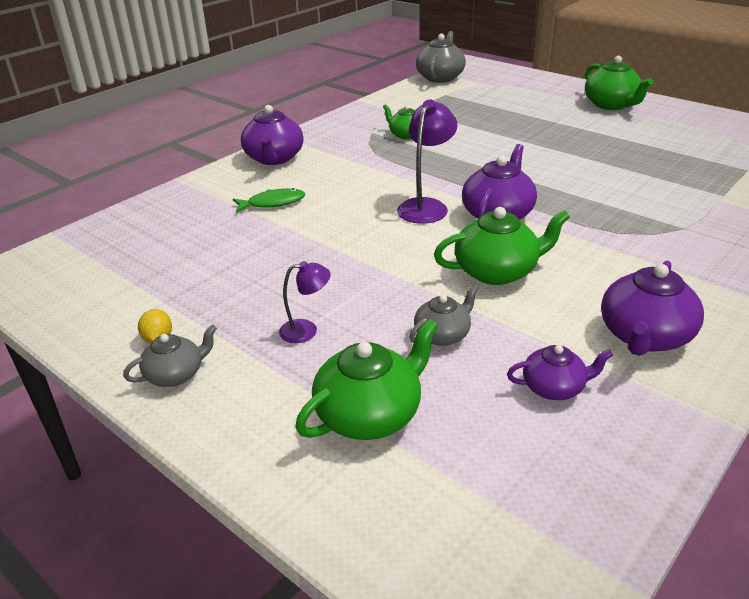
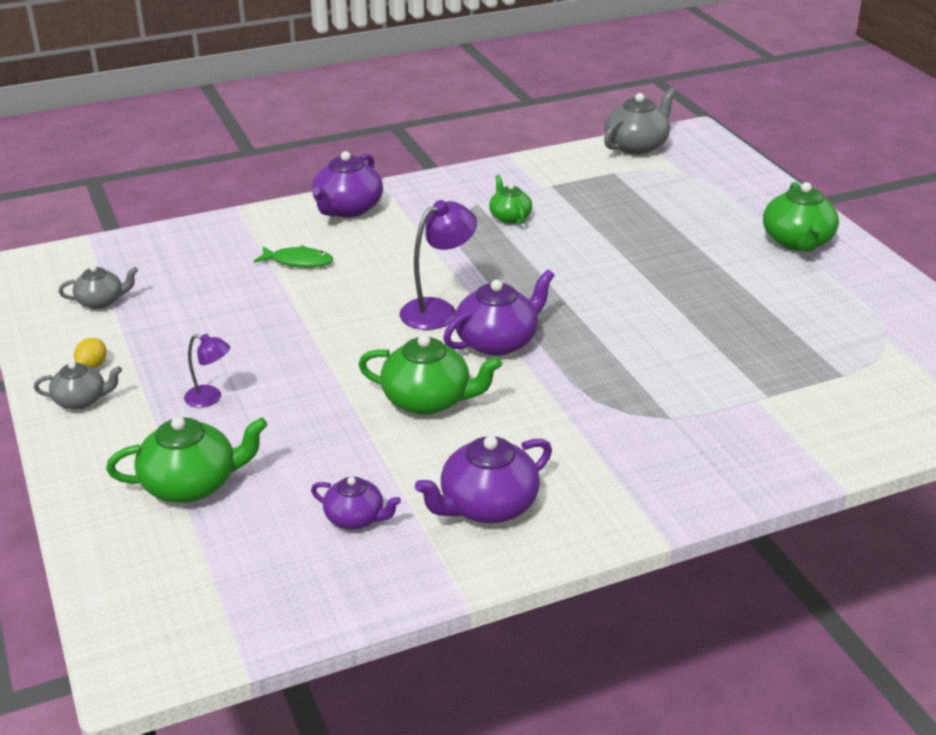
camera: 25 degrees right, 0 degrees up
grey teapot [410,284,479,346] -> grey teapot moved to [59,265,138,309]

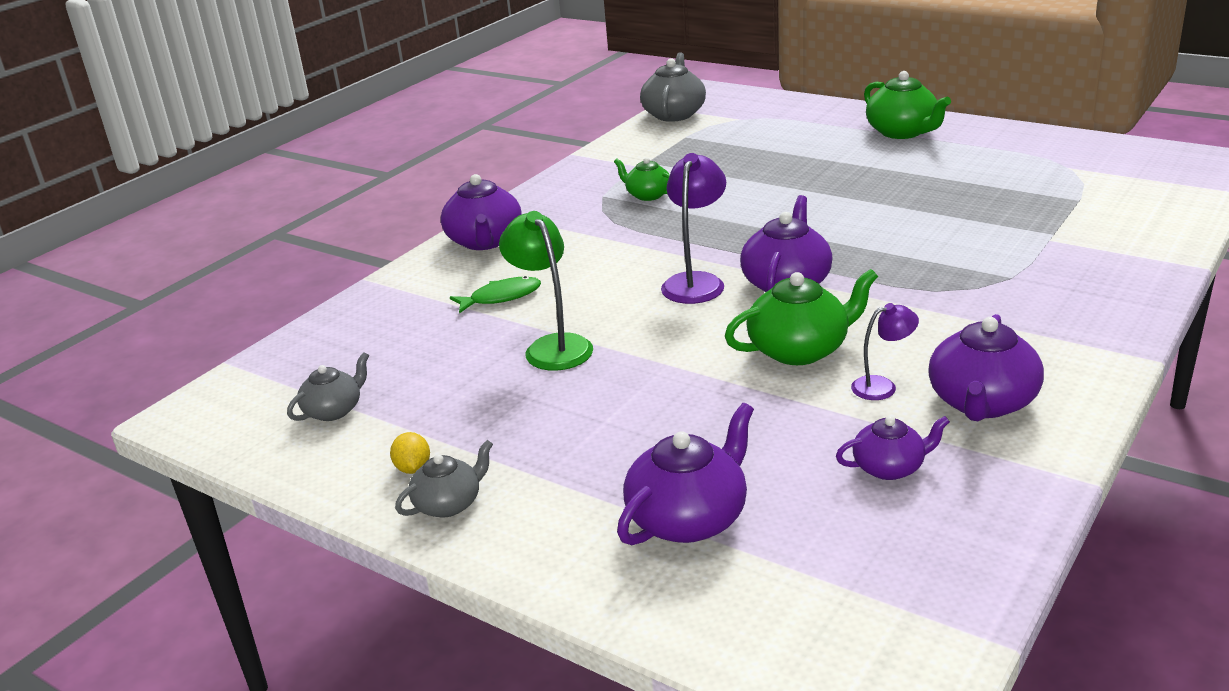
camera: 30 degrees left, 5 degrees down
green teapot [106,417,268,503] -> purple teapot [617,403,754,545]
purple lamp [184,334,230,408] -> purple lamp moved to [851,303,919,400]
none -> green lamp [499,211,593,371]

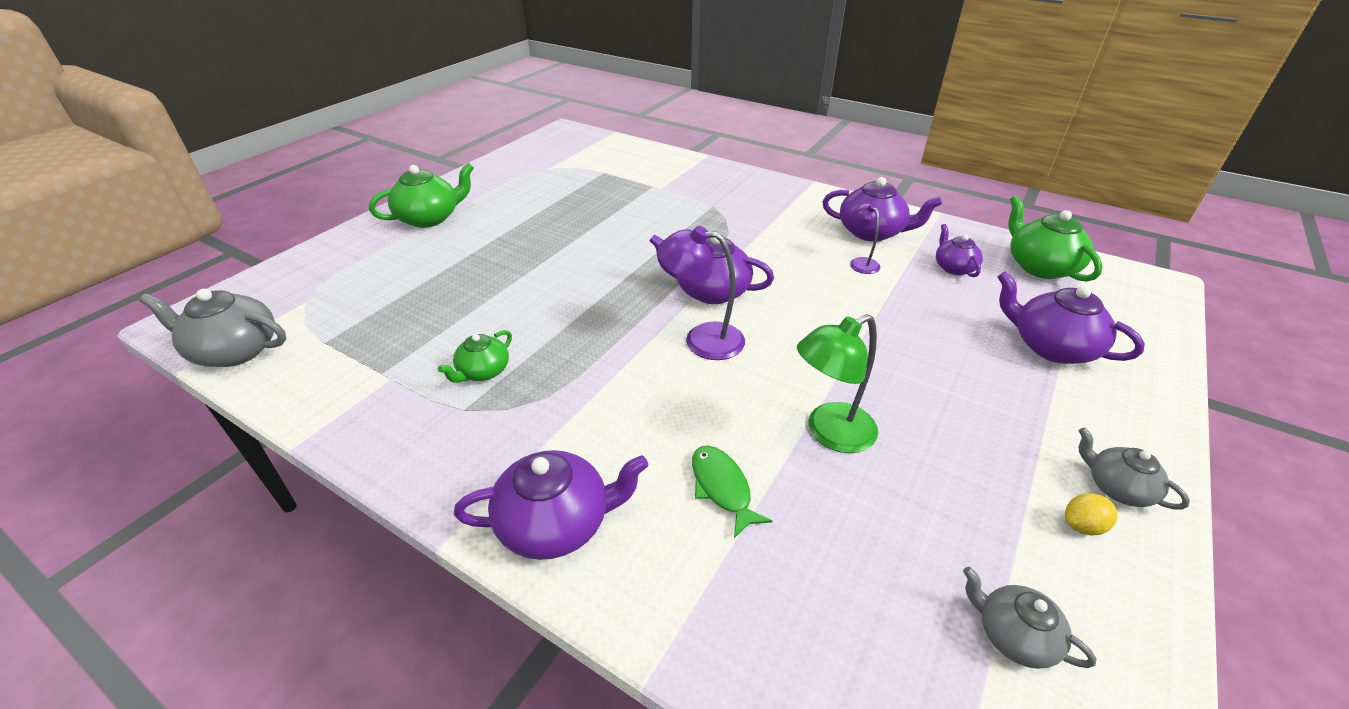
camera: 95 degrees left, 10 degrees up
green teapot [725,269,878,365] -> green teapot moved to [1008,195,1103,282]

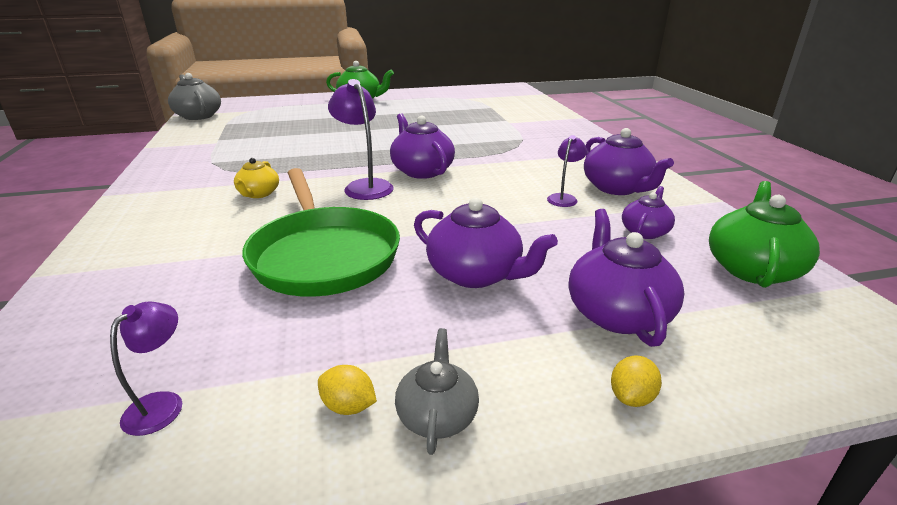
camera: 45 degrees right, 10 degrees down
green teapot [438,330,512,383] -> none
purple teapot [454,450,648,560] -> purple teapot moved to [414,197,558,288]
green fish [692,446,772,538] -> none
green lamp [797,314,878,453] -> green pan [242,168,400,297]
grey teapot [963,567,1097,669] -> purple lamp [110,302,182,436]
none -> yellow teapot [234,158,279,198]
none -> yellow lemon [611,355,662,407]

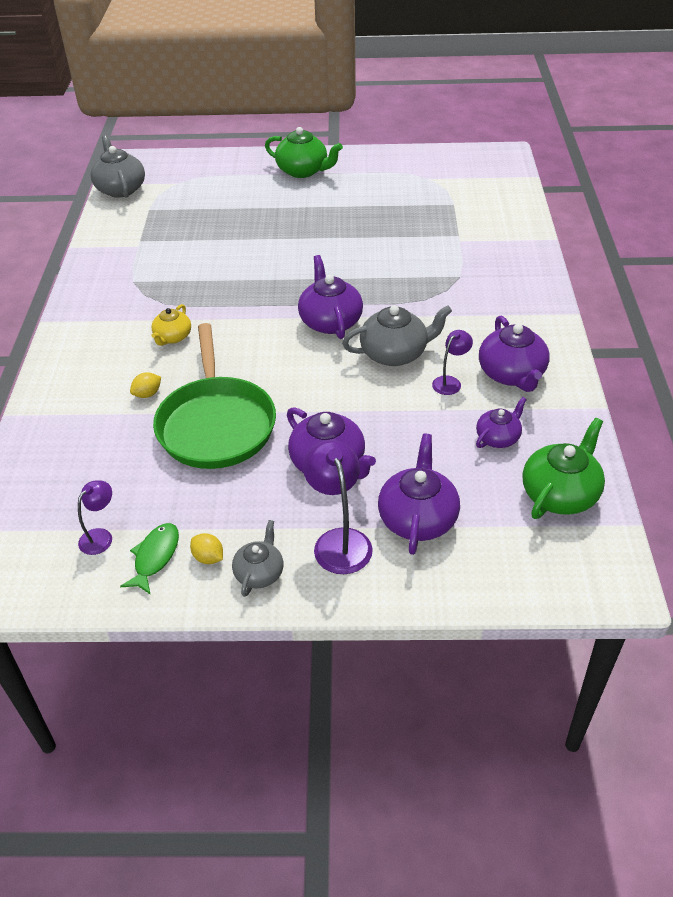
camera: 15 degrees right, 15 degrees up
purple lamp [328,79,394,200] -> purple lamp moved to [303,440,373,574]
yellow lemon [611,355,662,407] -> yellow lemon moved to [130,372,161,398]
none -> green fish [120,523,179,595]
none -> grey teapot [342,305,452,366]

